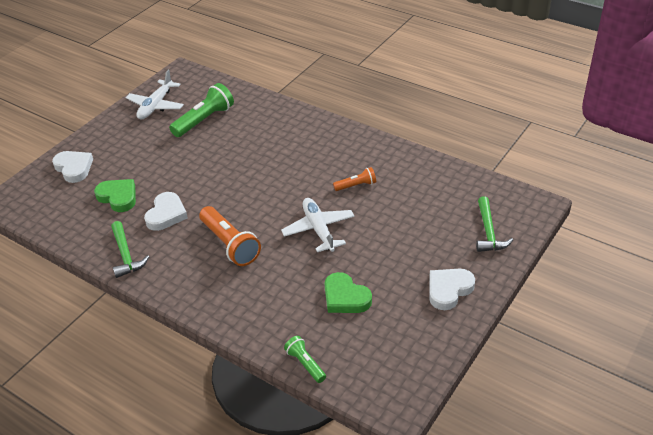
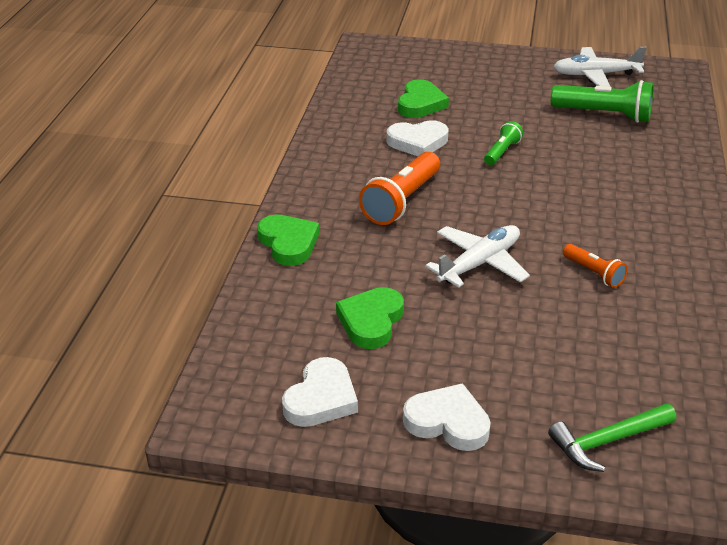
camera: 65 degrees right, 5 degrees down
white heart [52,151,93,183] -> white heart moved to [282,357,358,427]
green hammer [111,221,149,278] -> none
green flashlight [284,336,326,383] -> green flashlight moved to [484,121,523,165]
none -> green heart [257,214,319,266]

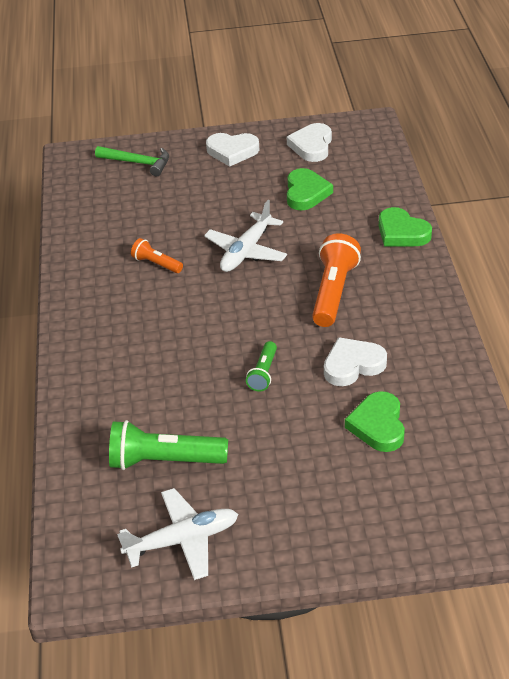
camera: 165 degrees right, 5 degrees up
green hammer [548,403,676,472] -> green hammer turned 60 degrees clockwise [95,146,169,176]

